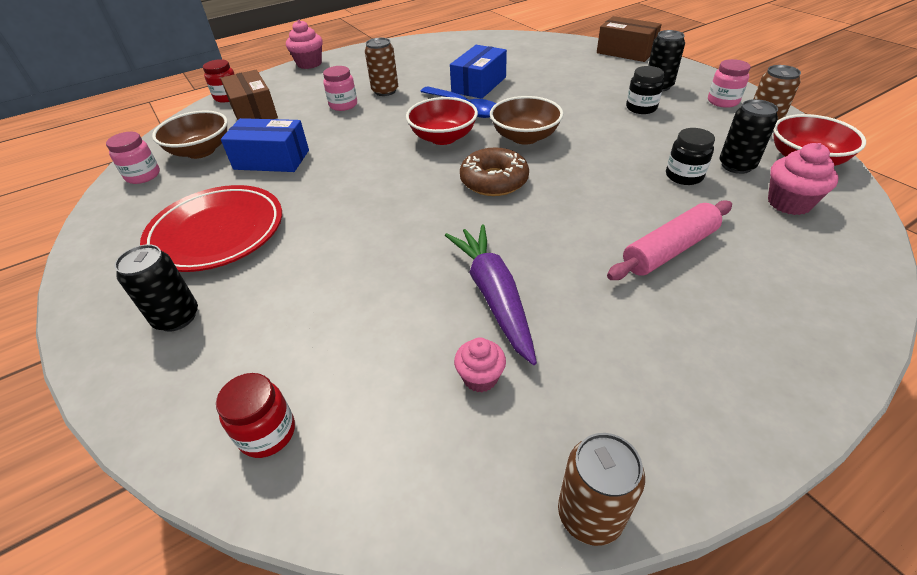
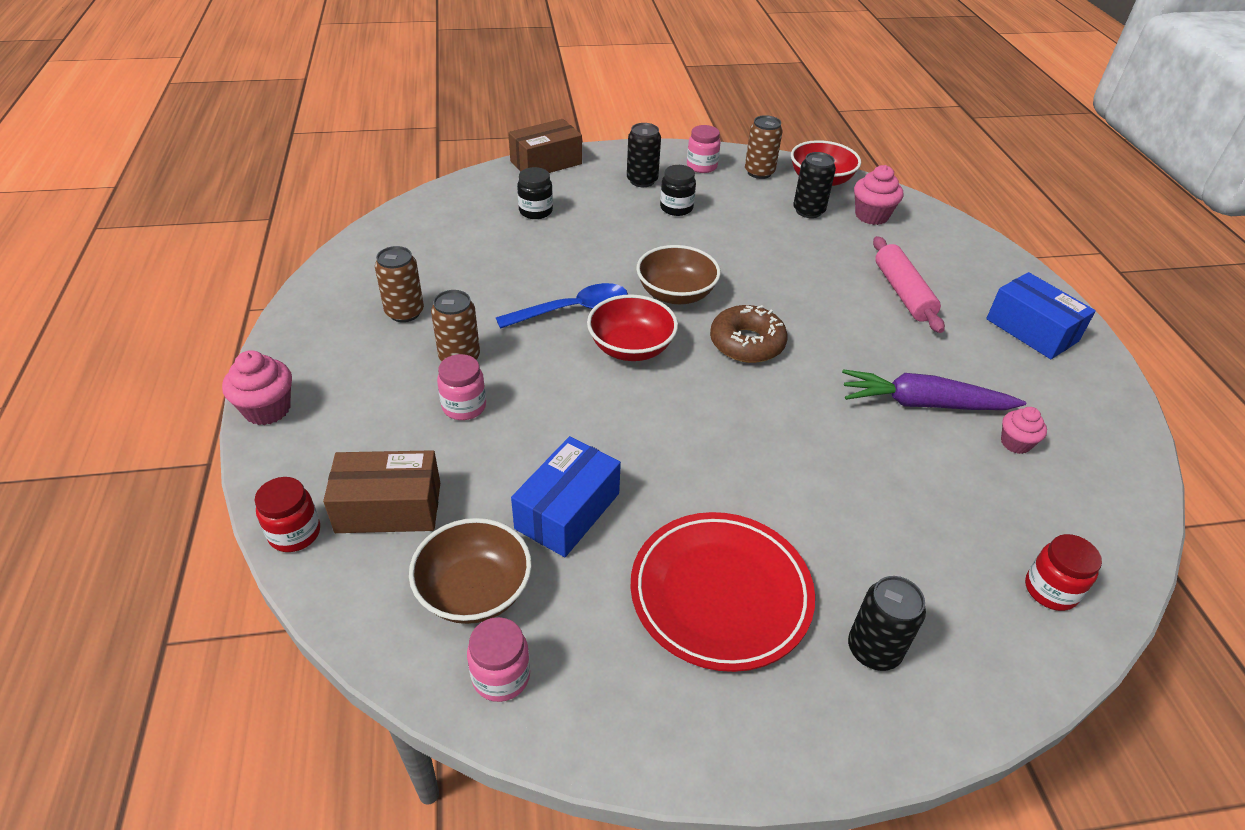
camera: 70 degrees left, 0 degrees up
blue box [450,45,507,99] -> blue box moved to [986,272,1096,359]
brown can [558,433,645,546] -> brown can moved to [375,246,424,322]
black jar [666,128,715,185] -> black jar moved to [517,167,553,219]

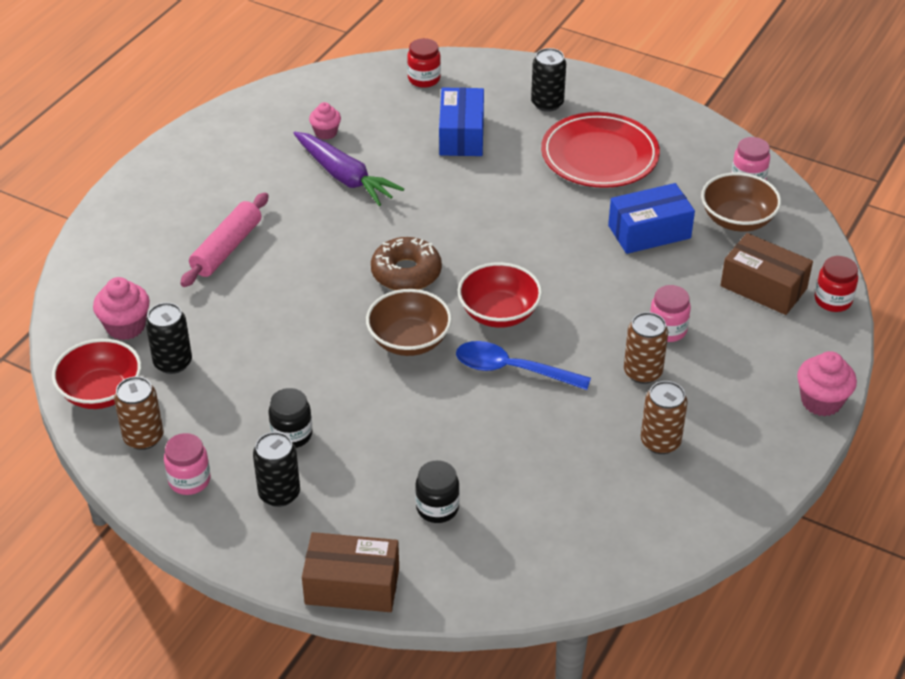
camera: 140 degrees left, 0 degrees up
blue box [986,272,1096,359] -> blue box moved to [439,87,484,156]

